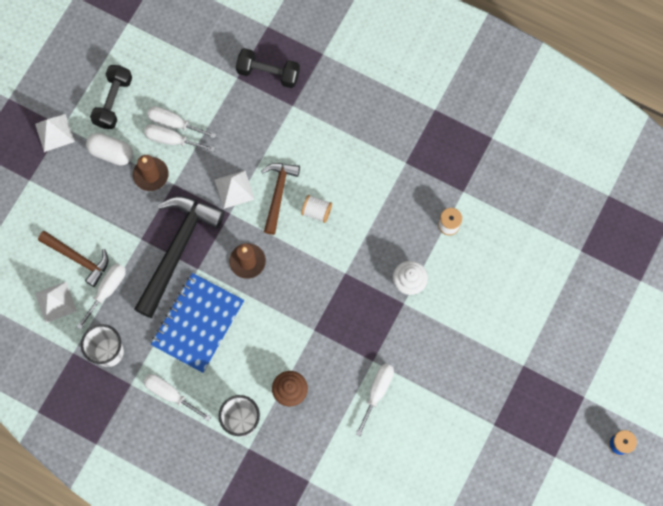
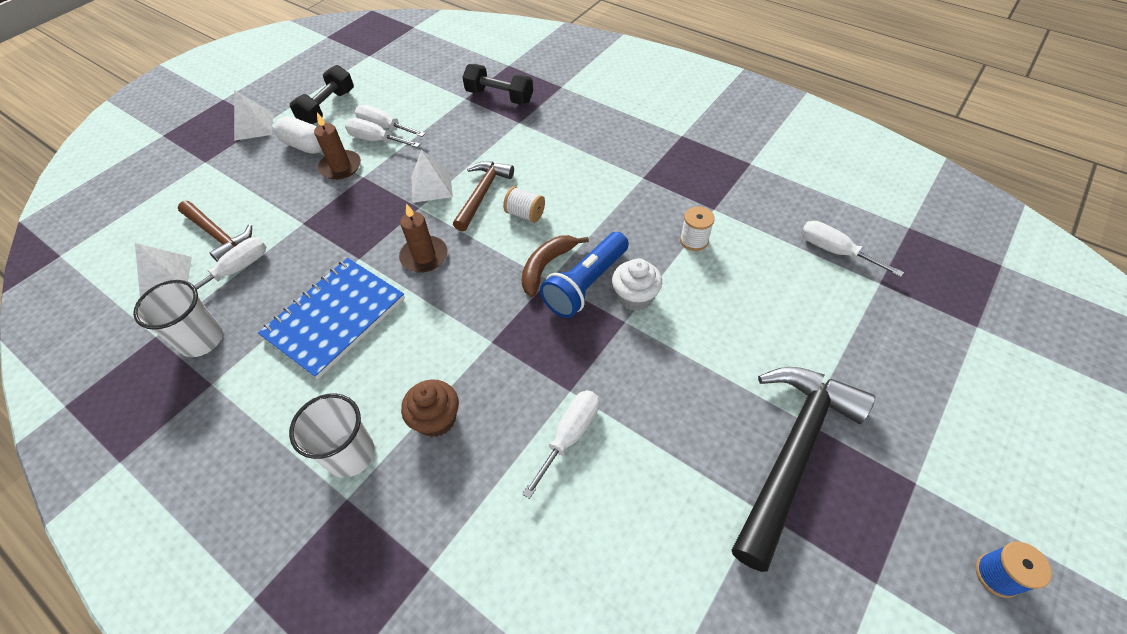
camera: 10 degrees right, 20 degrees down
black hammer [134,196,225,318] -> black hammer moved to [732,367,875,572]
white screwdriver [143,374,211,421] -> white screwdriver moved to [801,221,904,277]
none -> brown banana [522,235,589,297]
none -> blue flashlight [540,232,629,318]

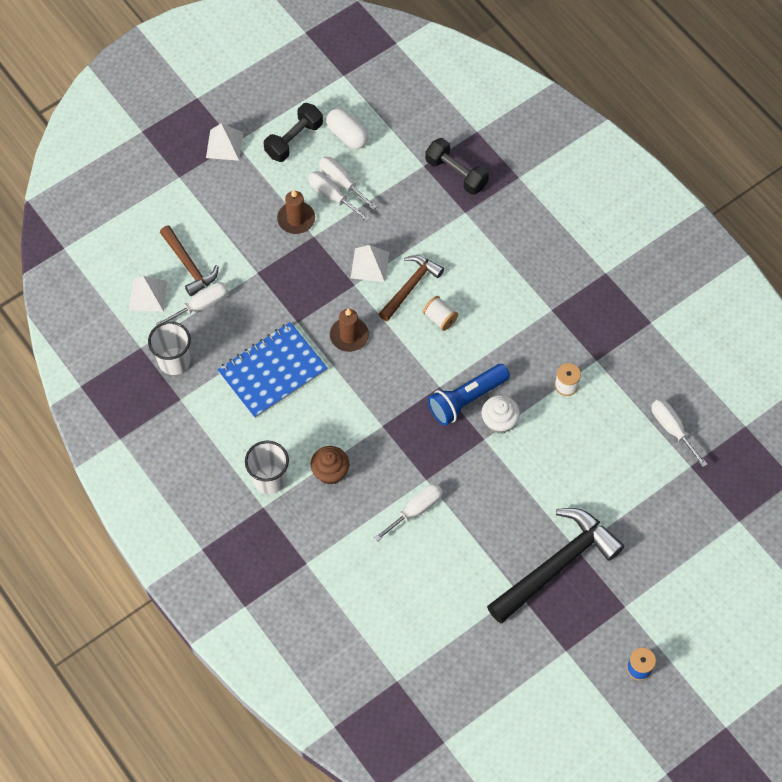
camera: 15 degrees right, 10 degrees up
white capsule [275,116,322,154] -> white capsule moved to [326,108,369,149]
brown banana [522,235,589,297] -> none

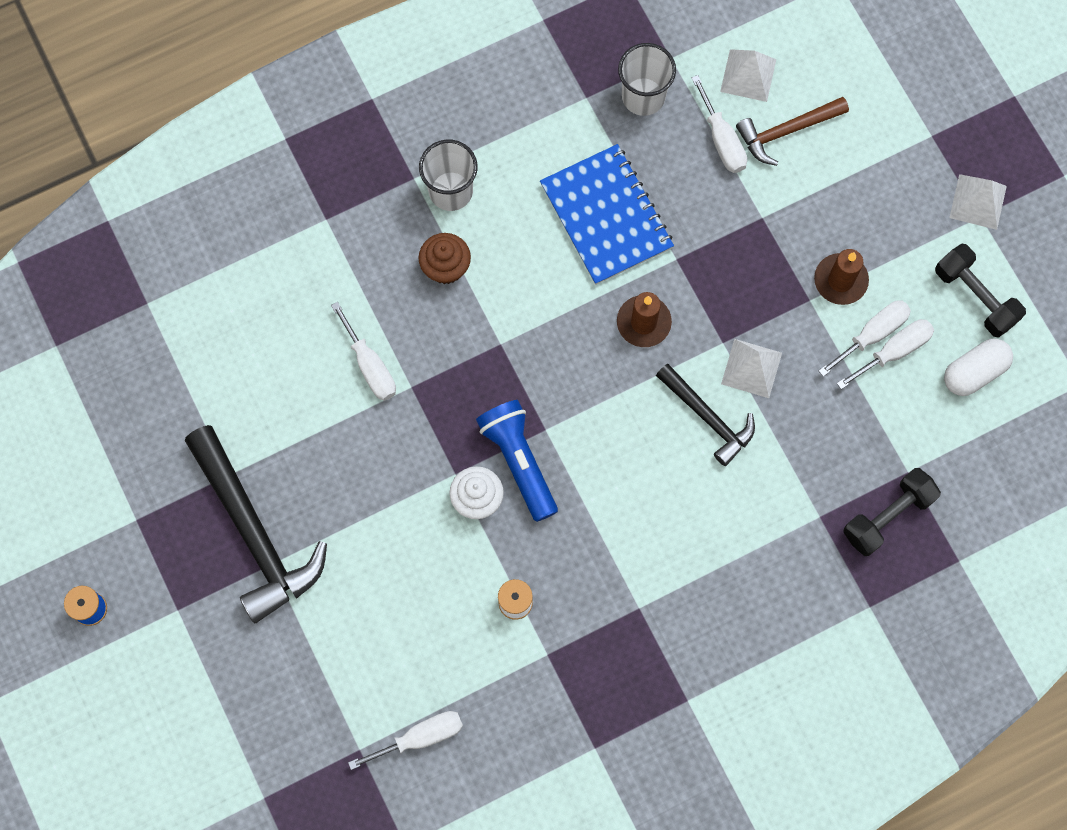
camera: 100 degrees right, 10 degrees up
brown hammer [379,255,444,321] -> black hammer [656,363,755,466]
white spool [423,296,458,331] -> none

